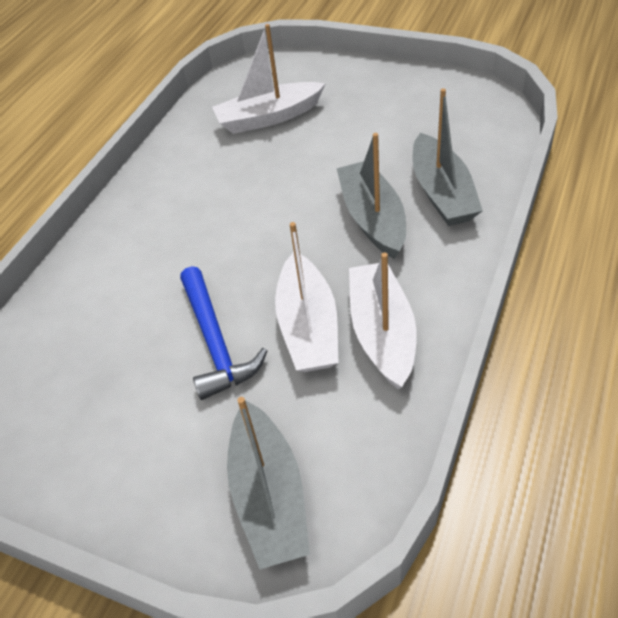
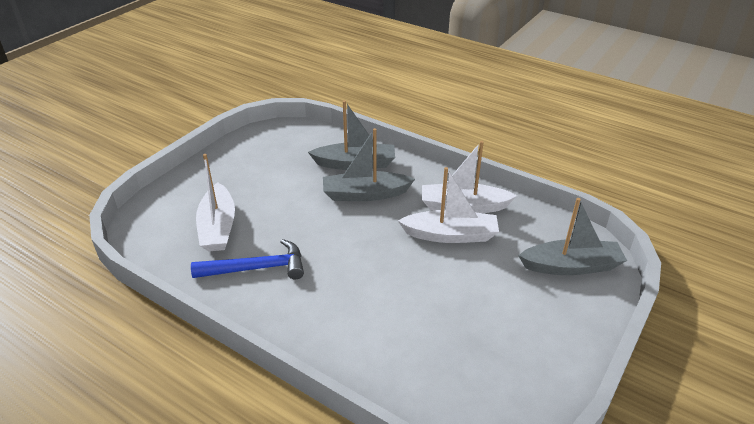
camera: 85 degrees left, 10 degrees down
blue hammer [180,266,267,400] -> blue hammer moved to [191,239,304,279]

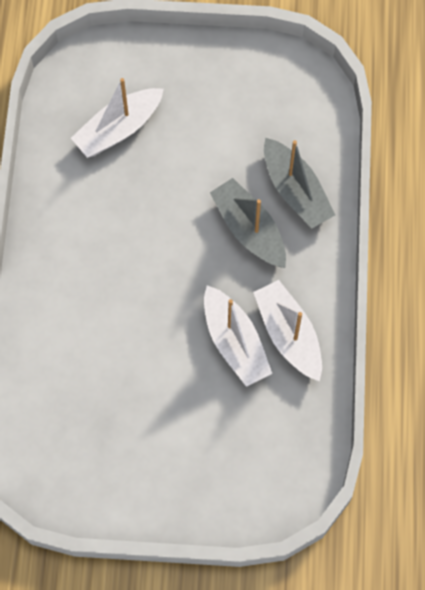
camera: 60 degrees right, 30 degrees up
blue hammer [191,239,304,279] -> none
grey boat [518,198,627,275] -> none

